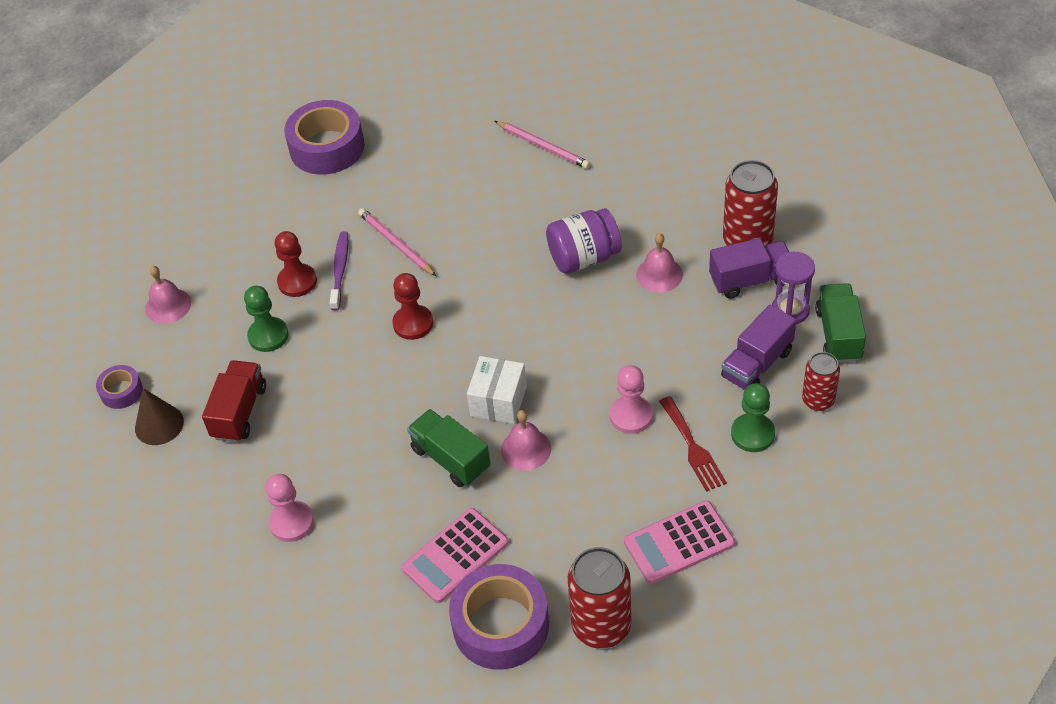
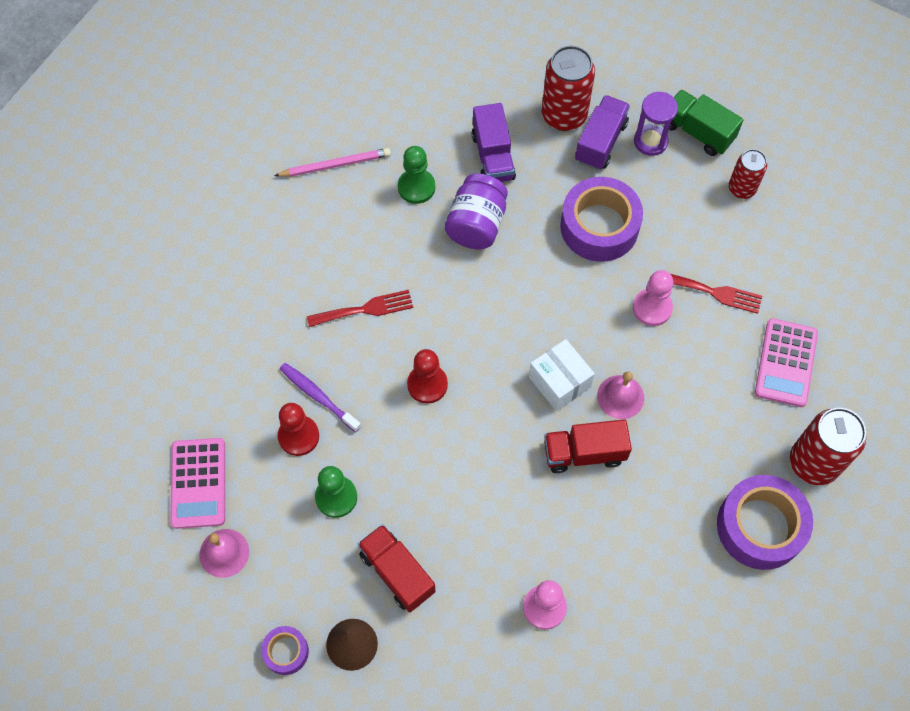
camera: 55 degrees left, 15 degrees up
purple tape [284,100,365,175] -> purple tape moved to [560,177,643,262]
pink pencil [358,208,436,276] -> none
pink calculator [402,508,509,603] -> pink calculator moved to [170,438,225,529]
green truck [407,409,491,487] -> red truck [544,419,632,473]
pink bell [636,233,683,293] -> none
purple truck [721,305,796,390] -> purple truck moved to [472,103,516,182]
green pawn [731,383,775,452] -> green pawn moved to [398,146,435,204]
none -> red fork [307,290,413,327]

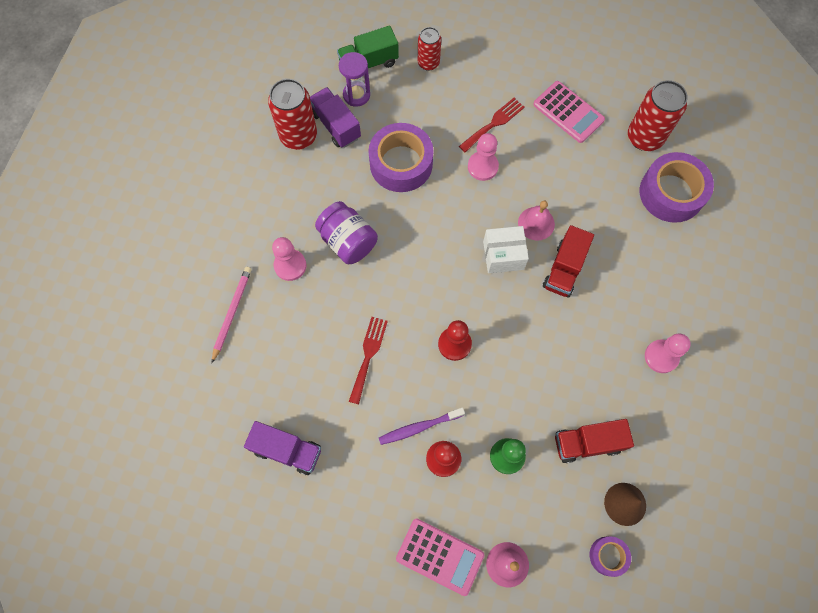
camera: 60 degrees left, 5 degrees up
green pawn [398,146,435,204] -> pink pawn [272,237,306,281]
purple truck [472,103,516,182] -> purple truck moved to [244,421,321,475]

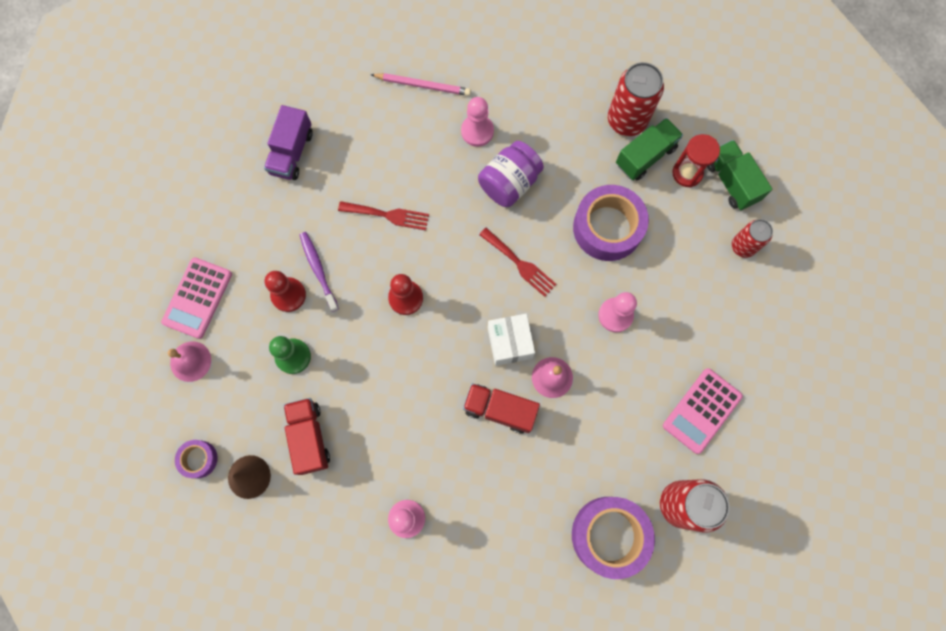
camera: 85 degrees right, 5 degrees up
purple truck [310,87,361,148] -> green truck [616,118,683,180]
purple hourglass [339,52,370,107] -> red hourglass [672,134,720,187]
red fork [459,98,525,152] -> red fork moved to [479,228,557,297]

